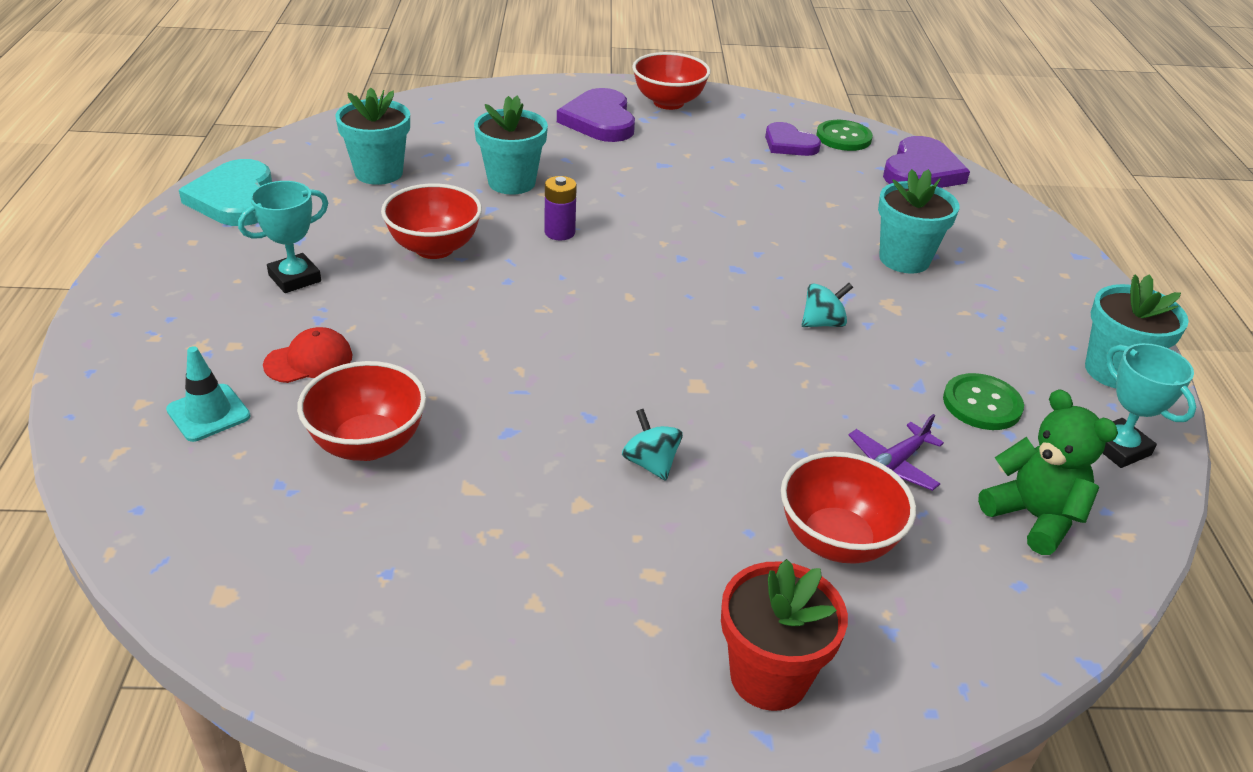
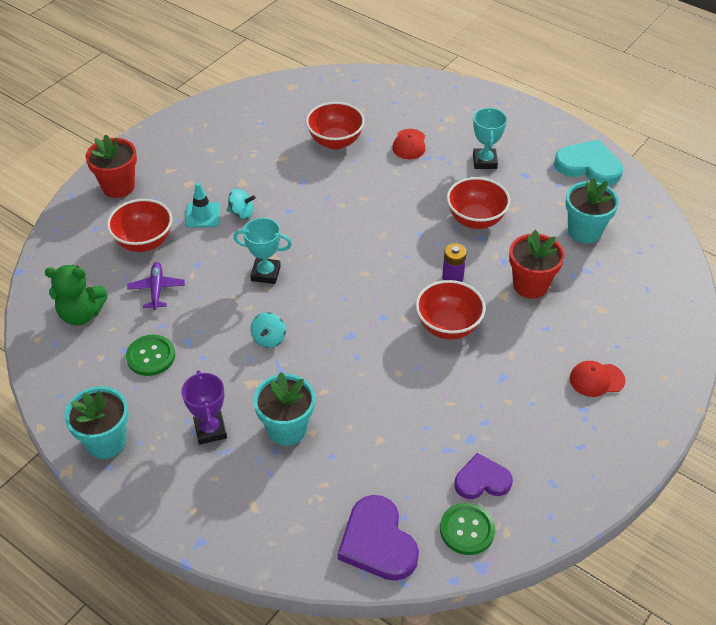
camera: 130 degrees right, 10 degrees up
turquoise traffic cone [166,346,251,442] -> turquoise traffic cone moved to [185,183,221,228]
turquoise flower pot [474,95,548,194] -> red flower pot [509,230,565,299]
purple heart [557,88,635,142] -> red cap [570,361,626,397]
red bowl [632,52,710,110] -> red bowl moved to [416,280,486,340]
turquoise trophy [1103,343,1196,468] -> turquoise trophy moved to [233,218,292,284]
none -> purple trophy [181,370,227,445]

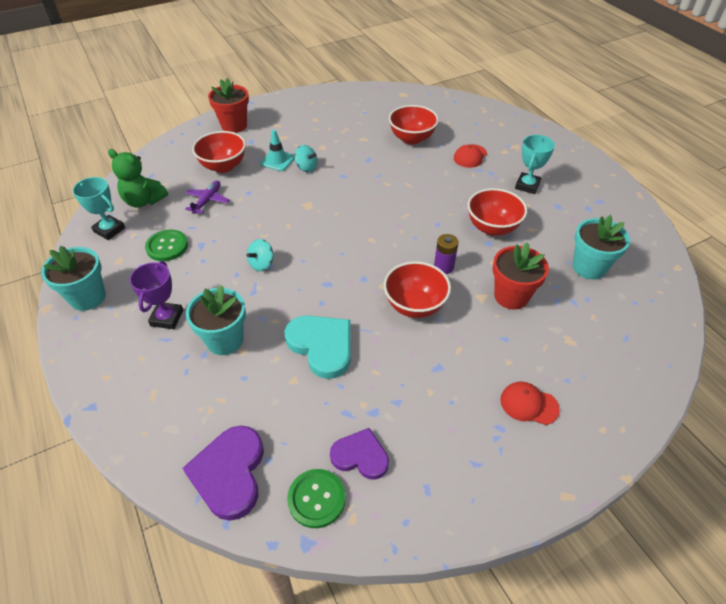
camera: 25 degrees right, 0 degrees up
turquoise trophy [233,218,292,284] -> turquoise trophy moved to [72,177,125,240]
turquoise heart [554,139,623,185] -> turquoise heart moved to [285,315,351,379]

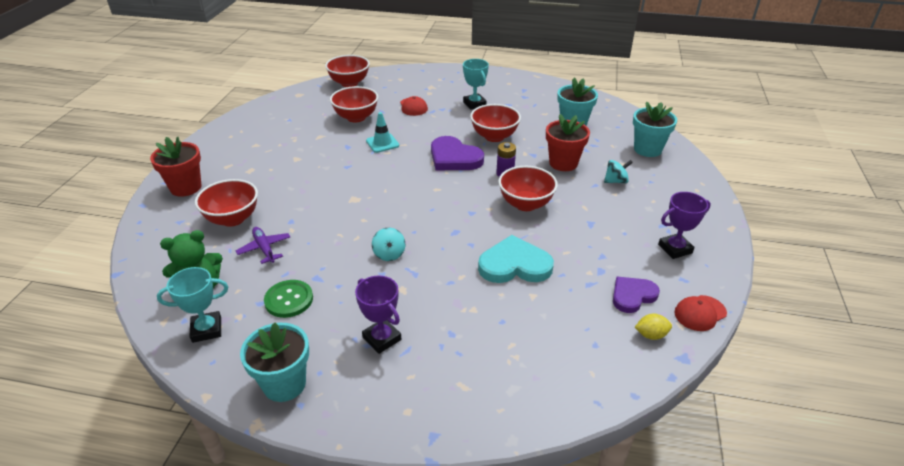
camera: 50 degrees left, 10 degrees down
purple heart [182,426,264,521] -> purple heart moved to [431,136,484,170]
turquoise flower pot [186,285,246,355] -> turquoise flower pot moved to [633,102,677,157]
turquoise traffic cone [260,130,295,171] -> turquoise traffic cone moved to [366,112,399,153]
green button [287,469,346,528] -> yellow lemon [635,313,672,340]
turquoise spinning top [294,145,318,172] -> turquoise spinning top moved to [604,160,633,183]
red cap [501,382,560,425] -> red cap moved to [674,295,727,331]
none -> red bowl [325,55,370,87]
none -> purple trophy [658,192,711,259]

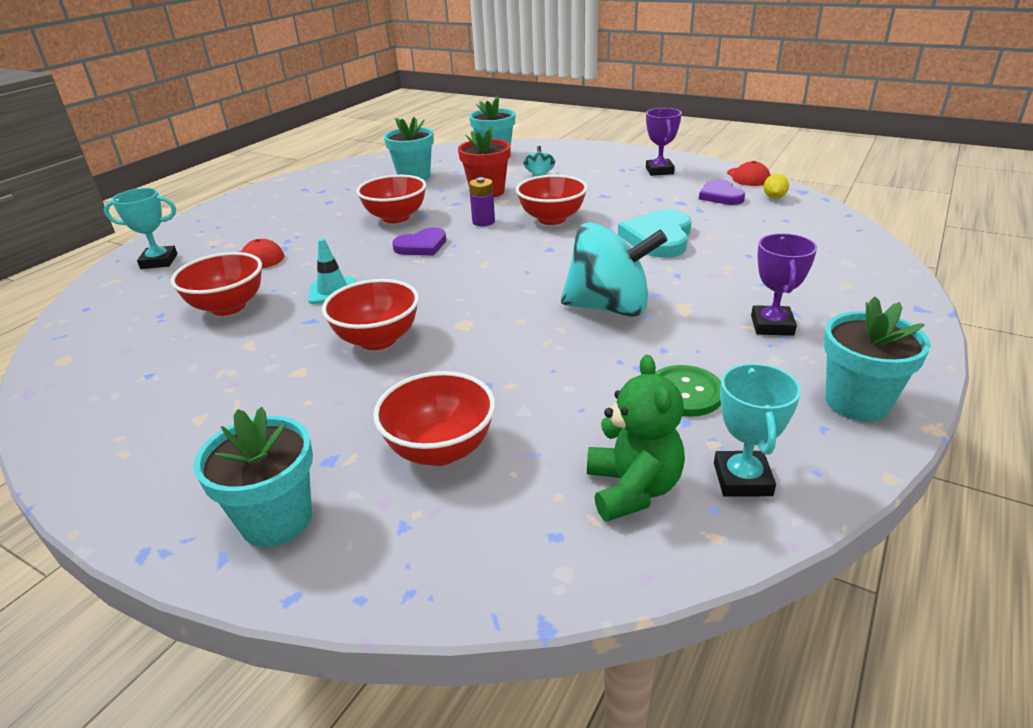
camera: 70 degrees left, 5 degrees down
red flower pot [150,137,201,197] -> turquoise flower pot [194,407,313,547]
purple plane [236,227,290,264] -> none
red bowl [325,55,370,87] -> red bowl moved to [322,279,419,350]
purple trophy [355,275,401,354] -> purple trophy turned 60 degrees counterclockwise [751,233,817,336]
turquoise spinning top [372,228,405,261] -> turquoise spinning top [561,222,668,317], size x2.24
purple heart [431,136,484,170] -> purple heart [392,228,446,256], size x0.66
turquoise trophy [463,59,489,109] -> turquoise trophy moved to [104,188,177,269]

